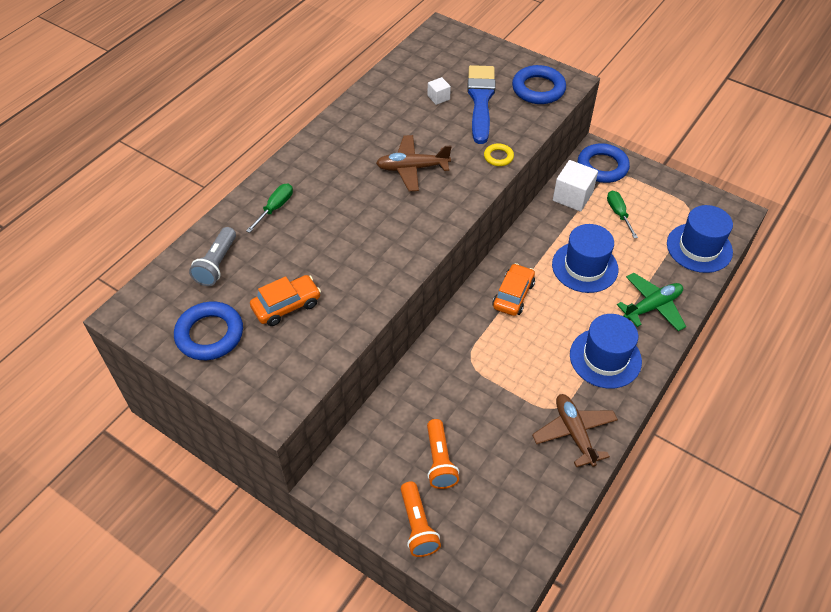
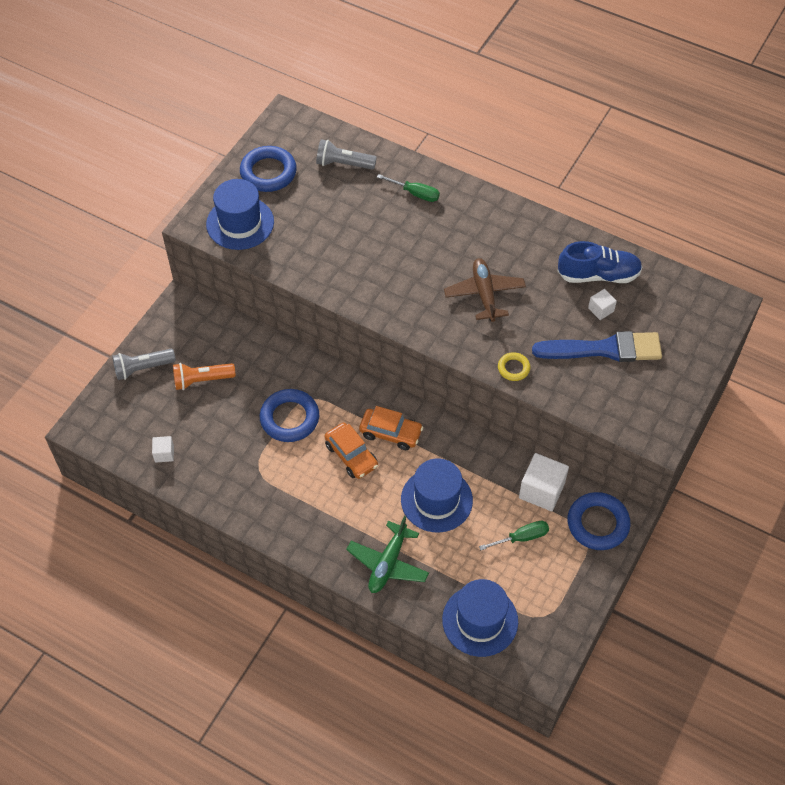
camera: 85 degrees right, 5 degrees up
orange car [250,275,321,326] -> orange car moved to [325,423,378,479]
orange flashlight [401,481,441,557] -> grey flashlight [112,349,176,380]
blue ring [512,65,566,104] -> blue ring moved to [260,389,319,442]
brown plane [532,394,618,467] -> none
blue hat [570,314,642,389] -> blue hat moved to [206,179,274,250]
green plane [617,273,686,331] -> green plane turned 60 degrees clockwise [346,516,429,593]
none -> white cube [152,436,174,463]
none -> blue shoe [558,241,642,283]

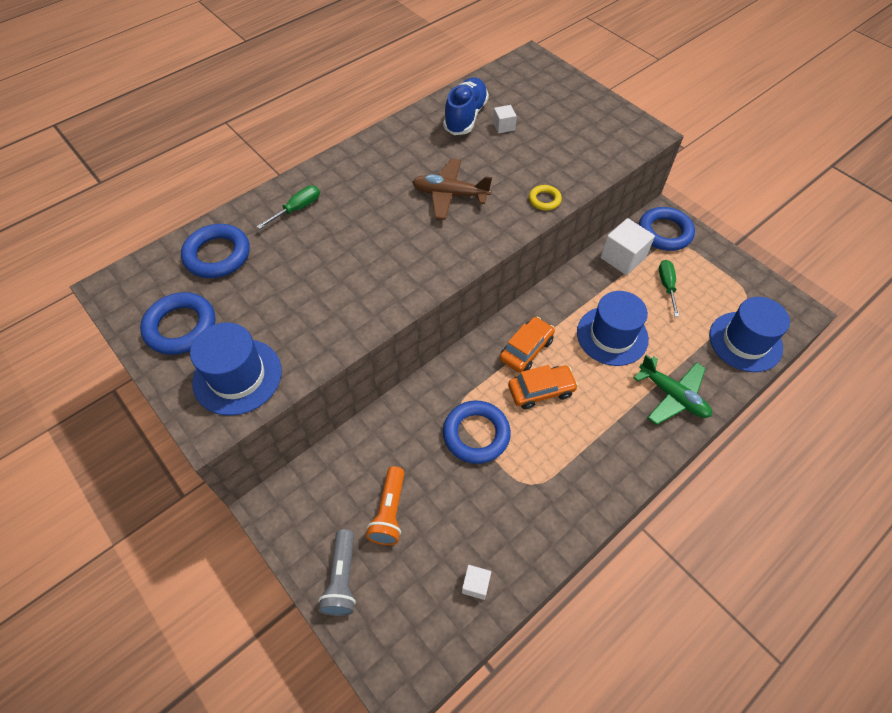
camera: 70 degrees left, 0 degrees up
grey flashlight [316,139,377,170] -> blue ring [181,224,250,278]
blue brush [532,331,662,362] -> none

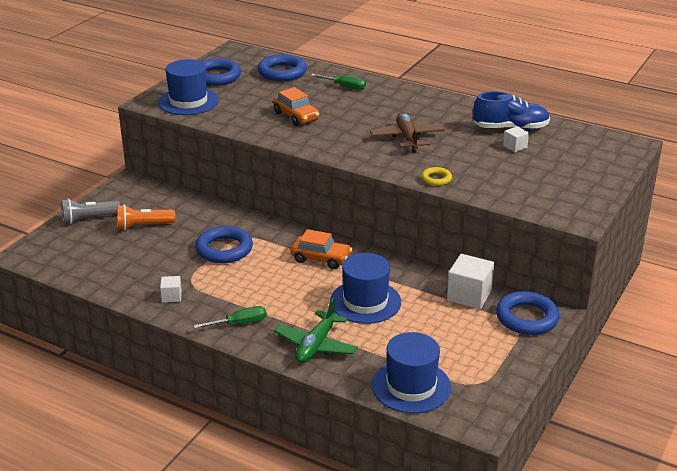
camera: 70 degrees right, 25 degrees down
white cube [462,565,491,600] -> white cube moved to [160,276,182,303]
orange car [508,365,578,409] -> orange car moved to [273,87,320,126]
green screwdriver [659,260,679,317] -> green screwdriver moved to [194,306,267,328]

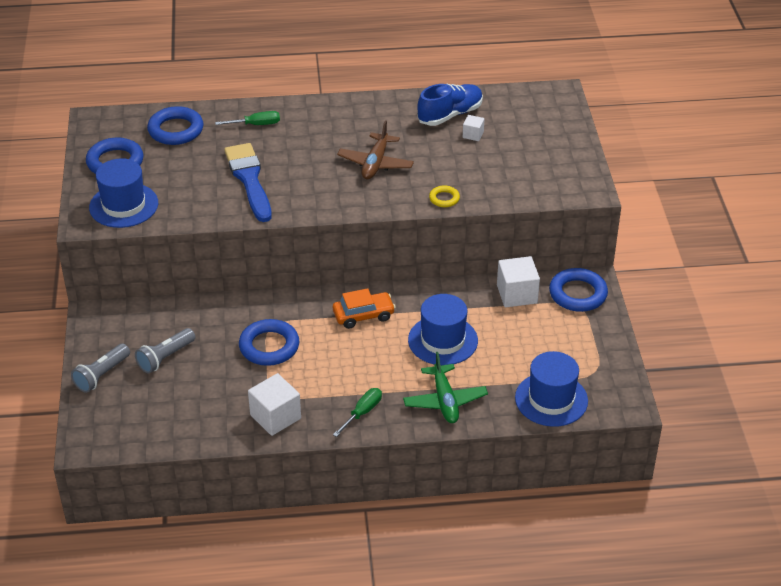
camera: 35 degrees left, 10 degrees up
orange flashlight [117,204,175,230] -> grey flashlight [135,328,195,373]
white cube [160,276,182,303] -> white cube [248,373,301,436], size x1.90
orange car [273,87,320,126] -> blue brush [224,143,272,222]
brown plane [370,112,445,153] -> brown plane turned 120 degrees counterclockwise [337,120,414,179]

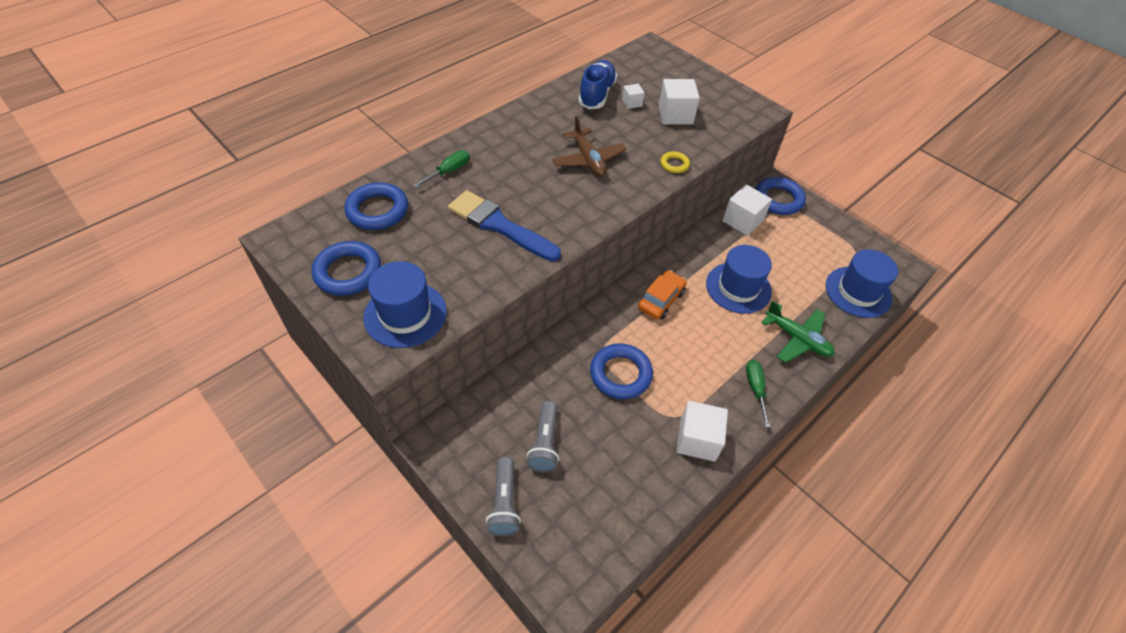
camera: 40 degrees left, 10 degrees up
none -> white cube [659,79,700,124]

